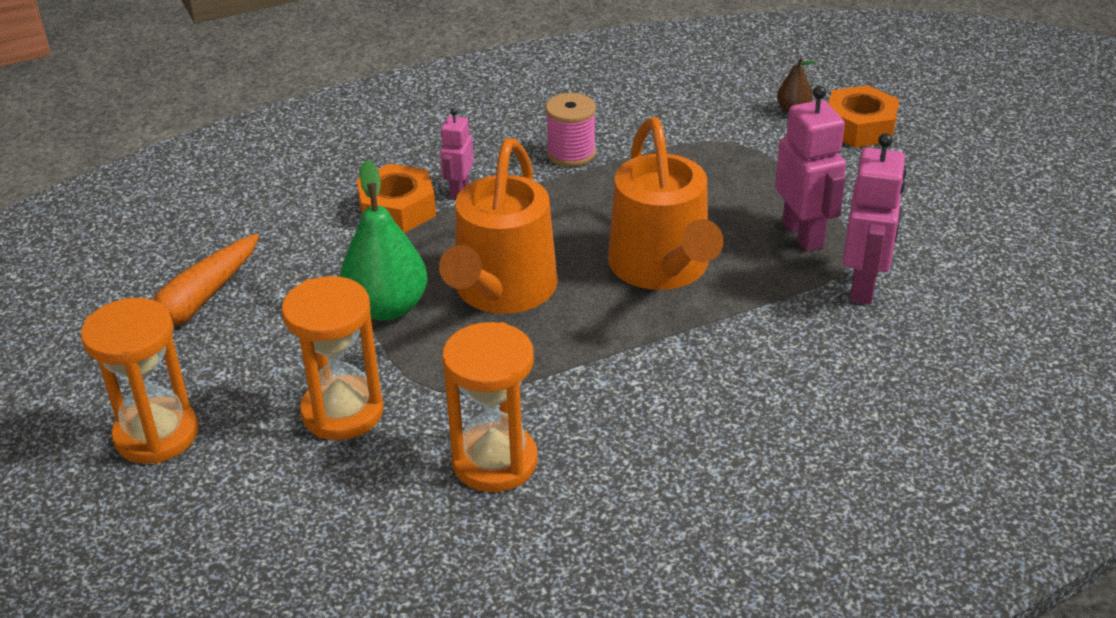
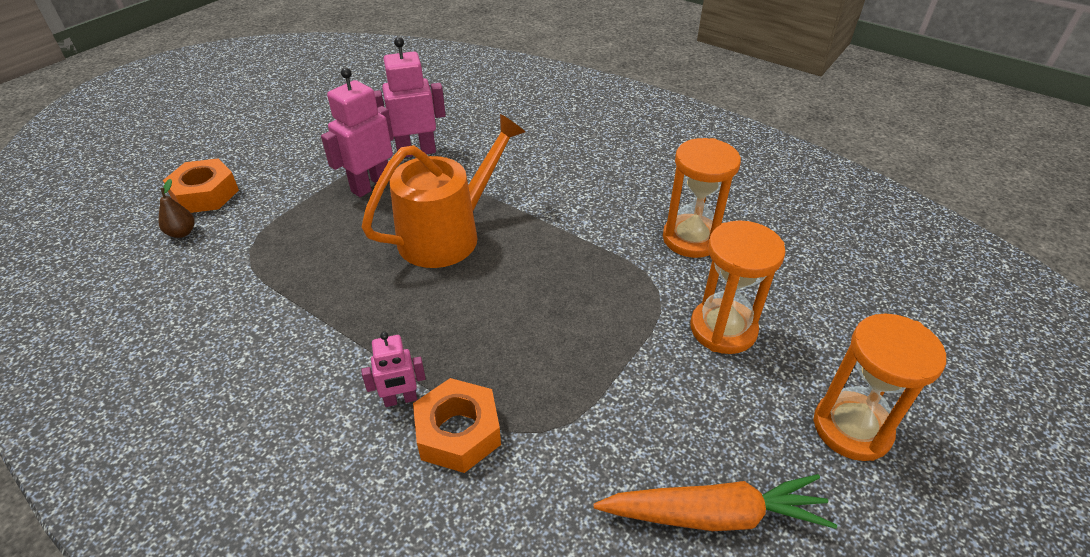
camera: 120 degrees left, 5 degrees up
green pear [339,160,428,321] -> none
orange watering can [439,138,558,314] -> none
pink spool [545,93,596,167] -> none

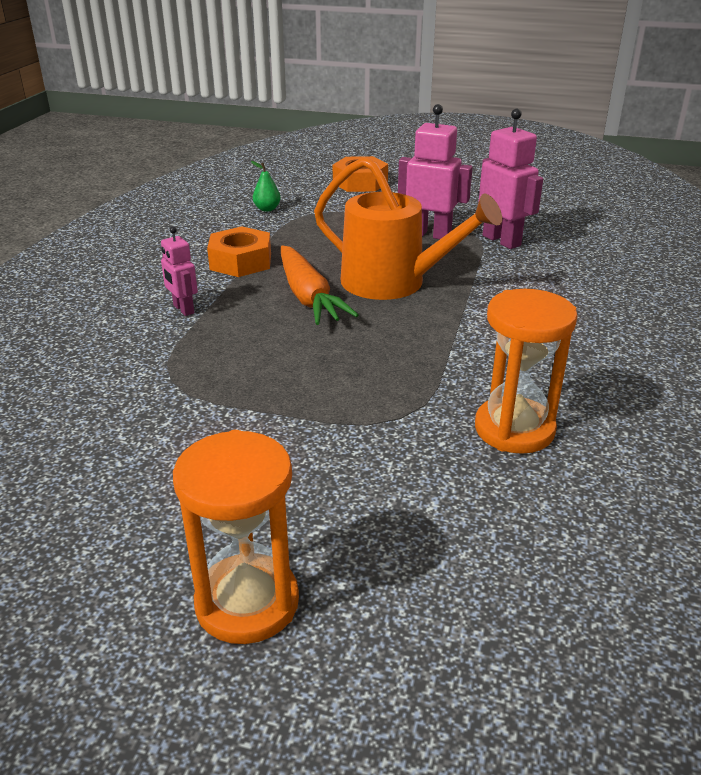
camera: 70 degrees right, 10 degrees down
brown pear [158,179,195,238] -> none
orange nut [413,378,501,473] -> orange nut moved to [207,226,271,277]
orange carrot [593,474,837,531] -> orange carrot moved to [281,245,358,325]
orange hourglass [690,220,786,354] -> none
none -> green pear [251,161,281,212]

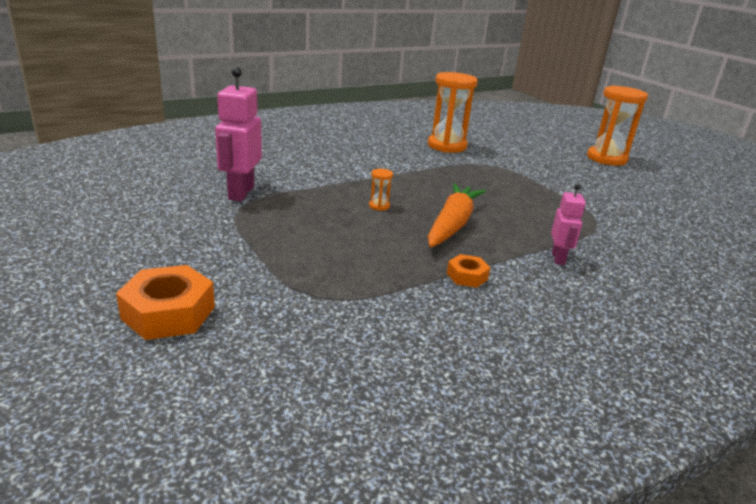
camera: 140 degrees left, 5 degrees down
orange nut [207,226,271,277] -> orange nut [447,254,490,288], size x0.55
green pear [251,161,281,212] -> none
orange watering can [314,157,502,300] -> orange hourglass [369,169,393,211]
pink robot [398,104,473,239] -> none

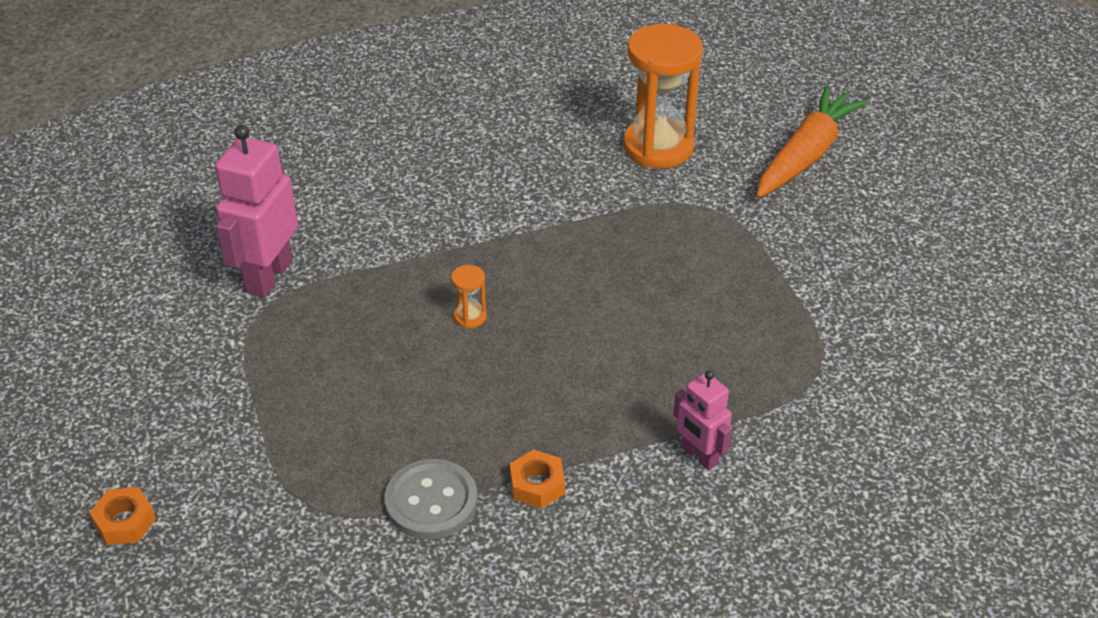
camera: 15 degrees right, 15 degrees up
orange nut [116,265,215,340] -> orange nut [89,487,156,545], size x0.55
orange carrot [428,184,486,247] -> orange carrot moved to [756,85,869,198]
pink robot [551,184,586,265] -> pink robot turned 120 degrees clockwise [673,370,732,470]
orange hourglass [587,85,648,166] -> none
none -> grey button [385,459,478,540]

